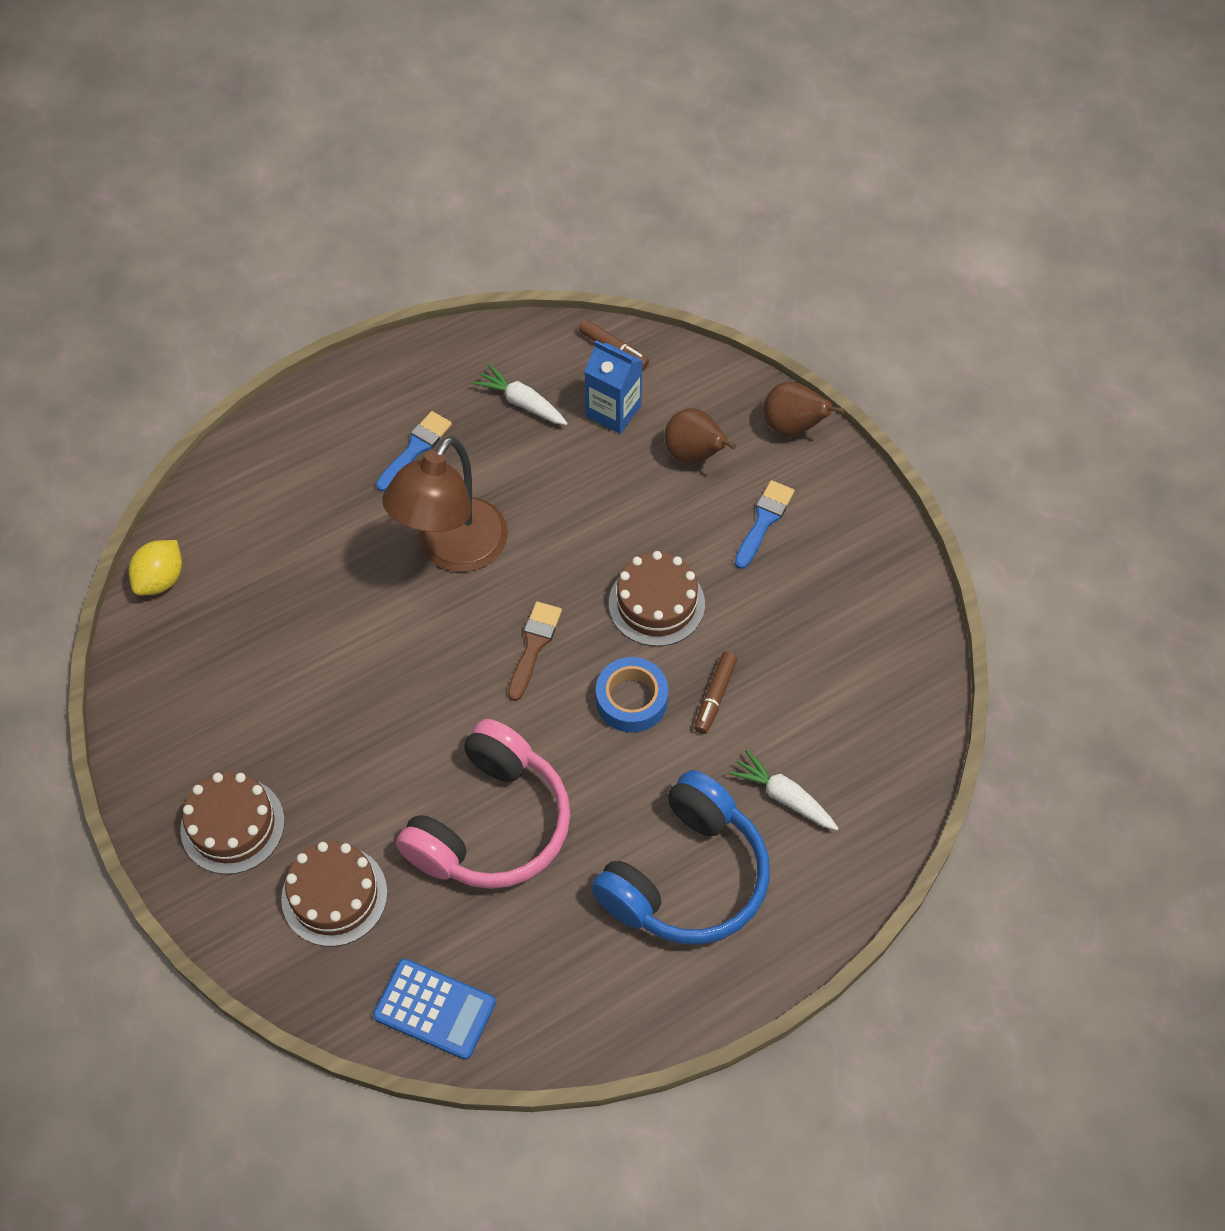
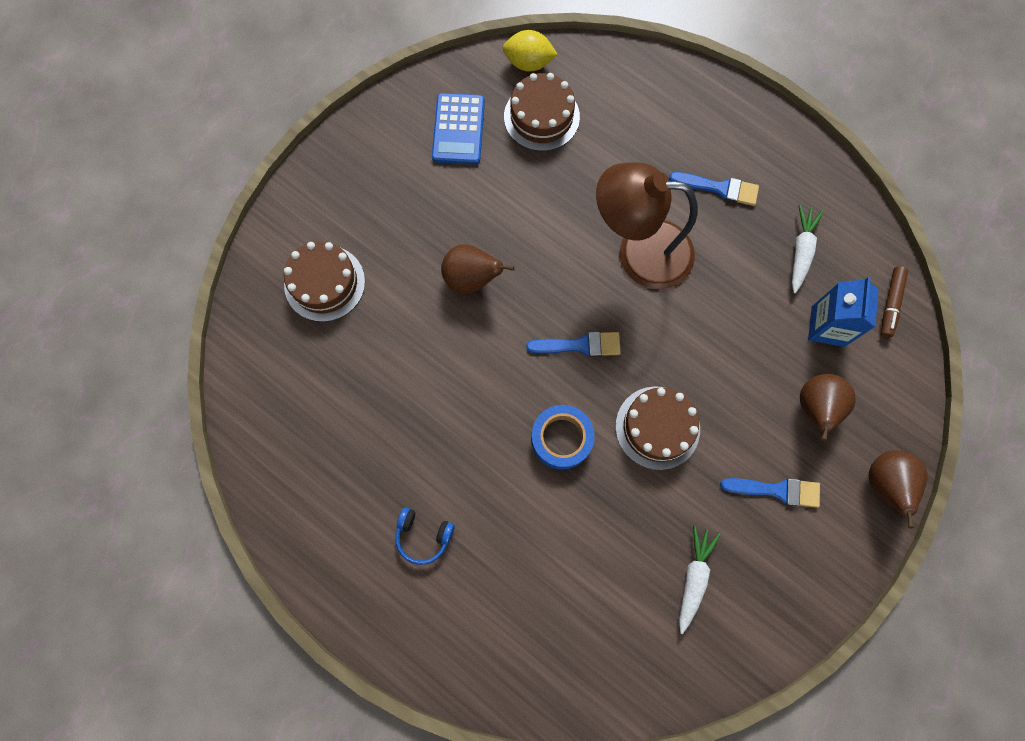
camera: 70 degrees right, 15 degrees up
brown cake [180,772,285,874] -> brown cake moved to [504,73,580,151]
blue calculator [373,958,496,1060] -> blue calculator moved to [432,93,485,165]
pink headphones [396,719,571,889] -> none
brown brush [508,602,562,701] -> blue brush [526,332,621,357]
blue headphones [591,770,770,945] -> blue headphones [395,507,455,565], size x0.41
brown marker [694,651,738,734] -> none
white carrot [729,750,839,830] -> white carrot moved to [679,526,721,634]
none -> brown pear [441,244,515,294]

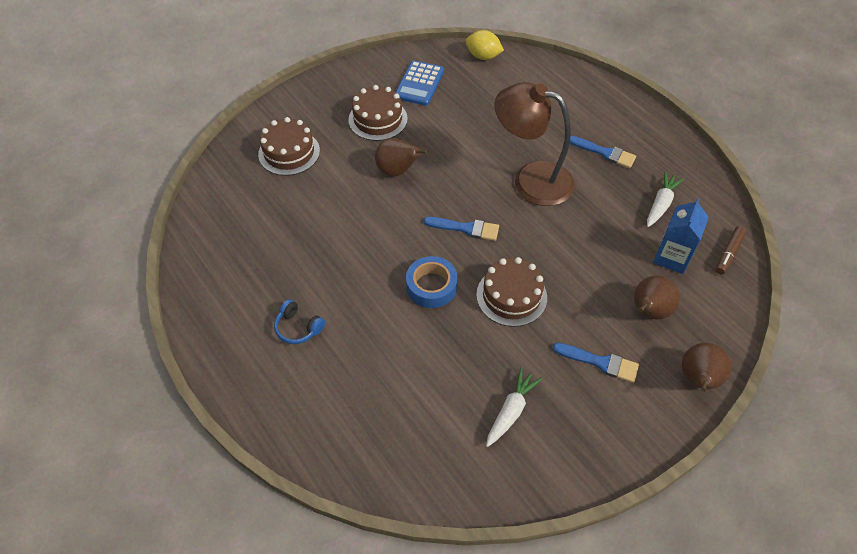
camera: 15 degrees right, 20 degrees down
brown cake [504,73,580,151] -> brown cake moved to [348,85,408,141]

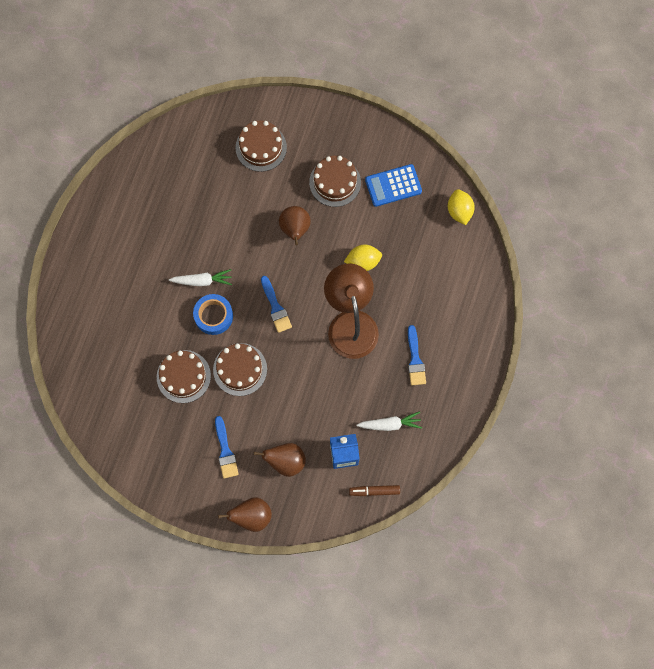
camera: 55 degrees right, 20 degrees up
blue headphones [274,299,325,344] -> none
white carrot [486,367,542,447] -> white carrot moved to [169,269,232,286]
none -> brown cake [157,350,211,403]
none -> yellow lemon [344,245,382,271]

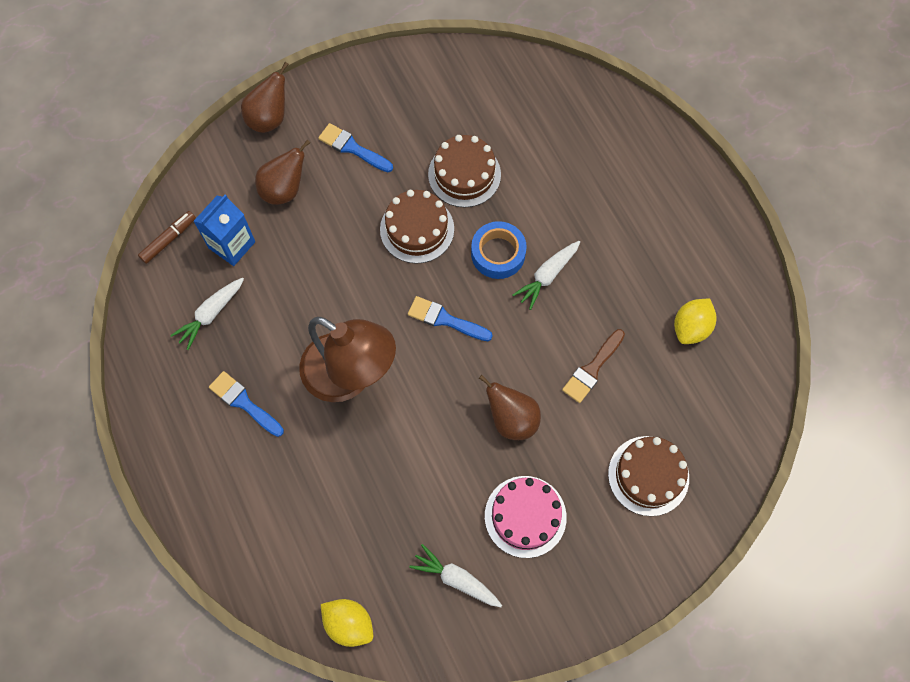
camera: 135 degrees right, 5 degrees down
brown cake [309,156,361,207] -> pink cake [485,476,567,558]
yellow lemon [344,245,382,271] -> yellow lemon moved to [674,298,716,344]
blue calculator [365,164,422,207] -> white carrot [409,544,502,607]
none -> brown brush [562,329,625,403]

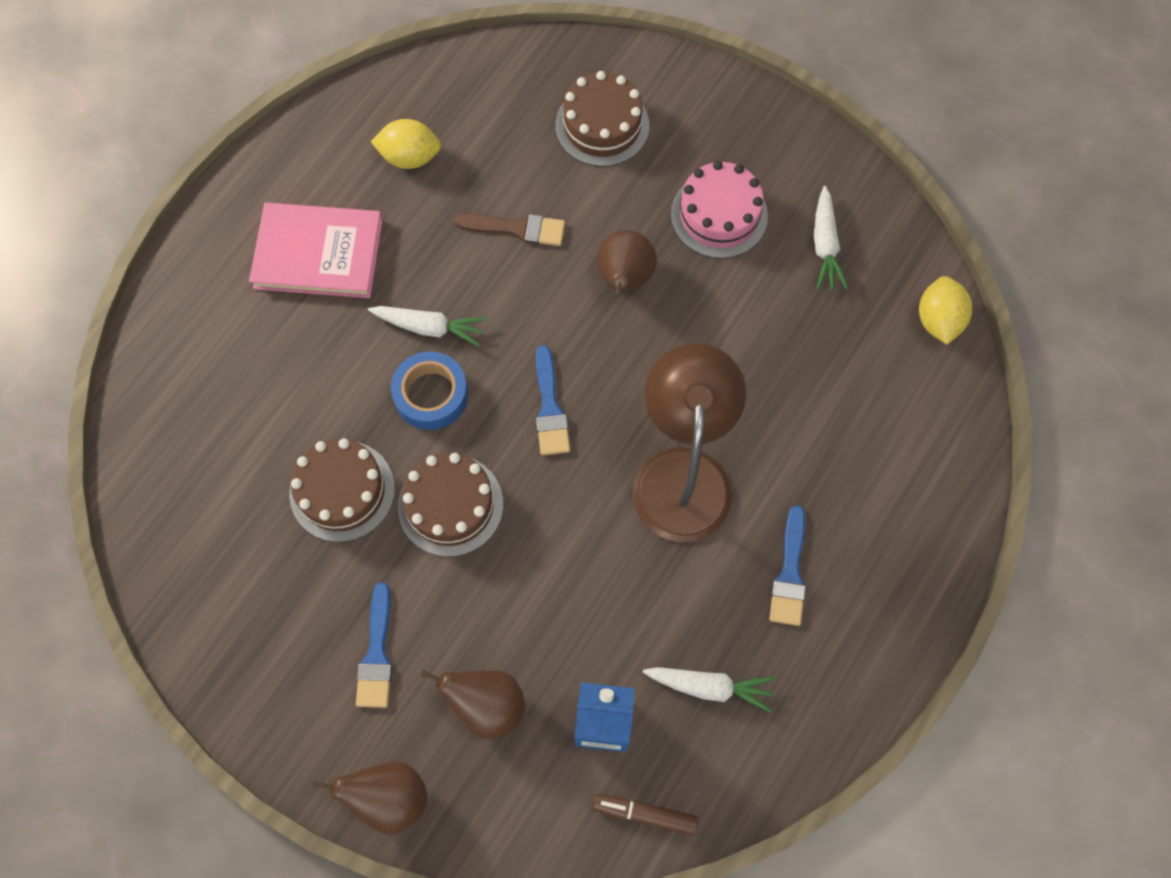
camera: 120 degrees left, 0 degrees up
none -> pink book [249,203,383,298]

